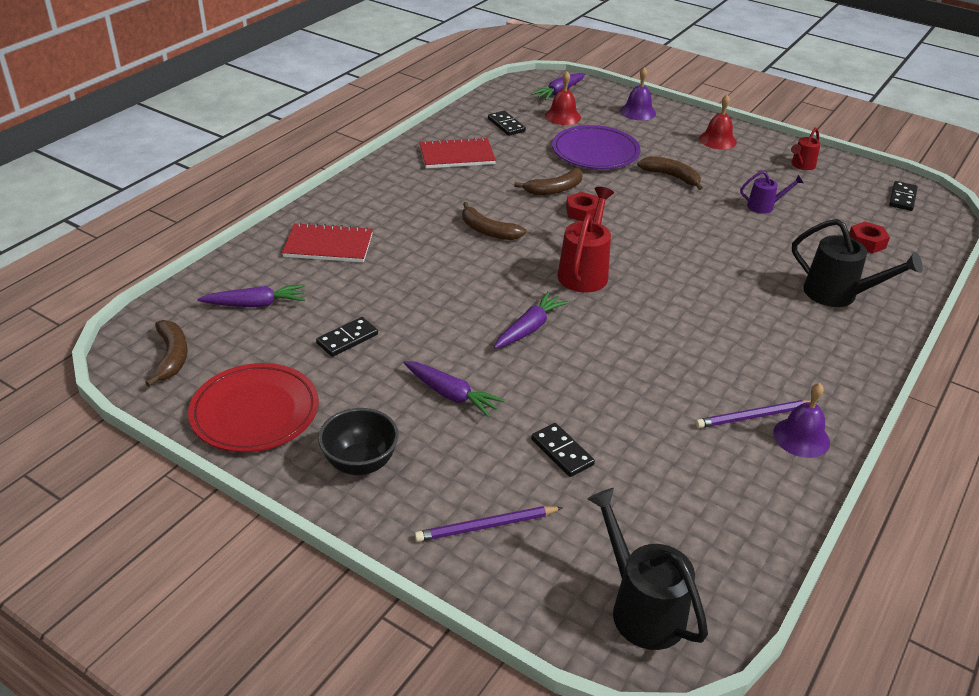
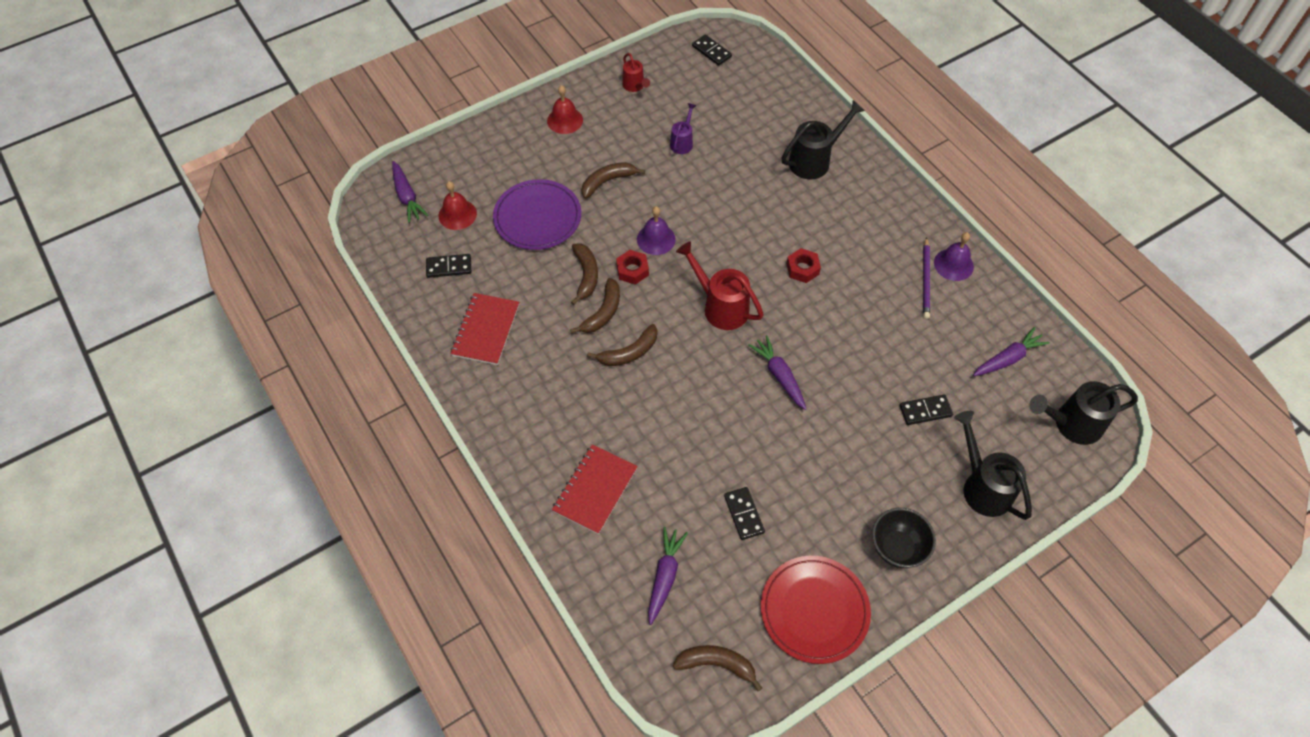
camera: 65 degrees left, 20 degrees up
purple carrot [403,361,505,417] -> purple carrot moved to [973,327,1050,376]
purple pencil [414,506,563,542] -> black watering can [954,411,1032,520]
purple bell [620,67,656,120] -> purple bell moved to [637,206,676,255]
red nut [849,221,890,254] -> red nut moved to [786,248,821,283]
none -> brown banana [570,278,620,333]

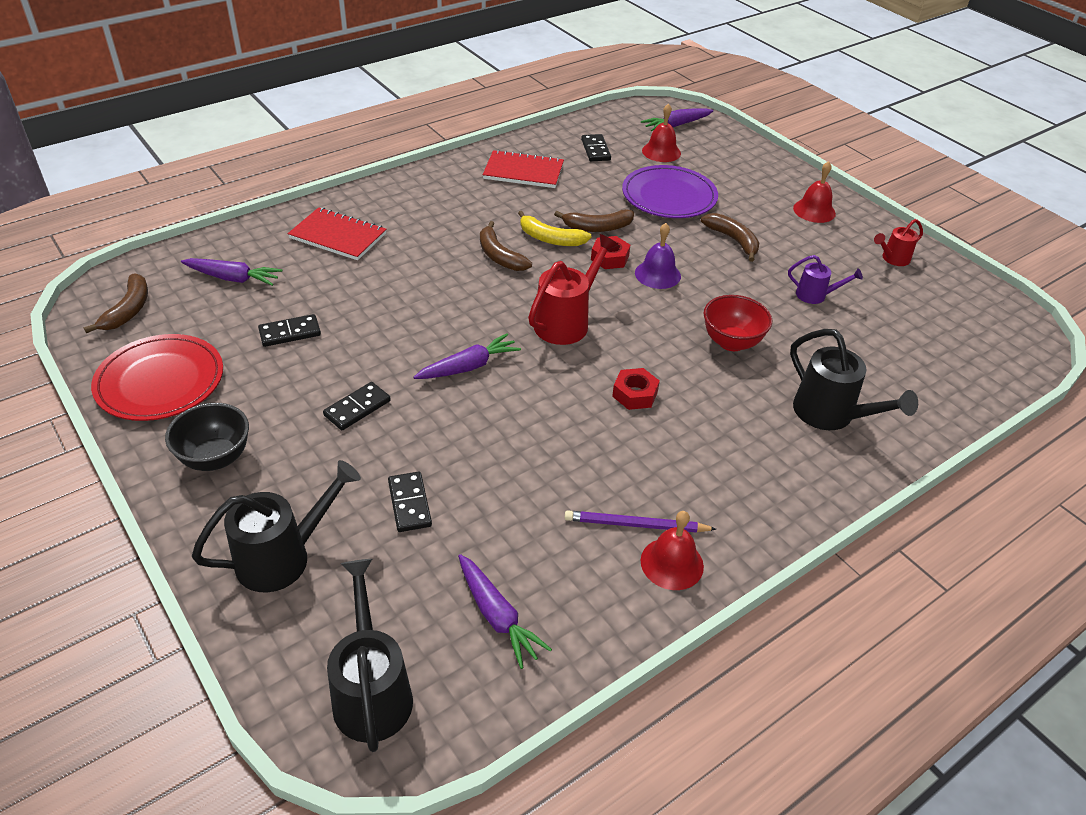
camera: 85 degrees right, 15 degrees down
brown banana [570,278,620,333] -> yellow banana [518,211,591,246]
black domino [692,34,732,66] -> black domino moved to [323,382,391,430]
purple bell [934,232,974,281] -> red bell [641,511,704,590]
none -> red bowl [704,295,772,351]

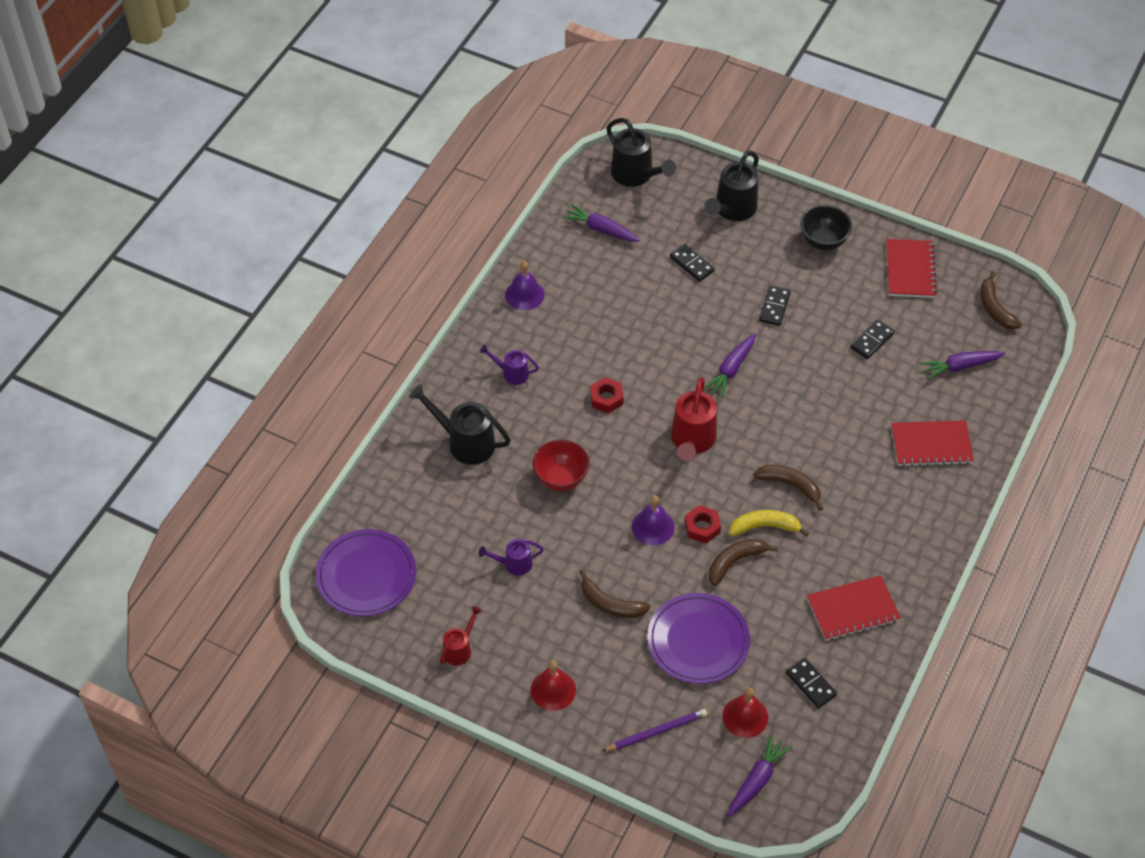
camera: 155 degrees right, 10 degrees up
red plate [91,334,223,421] -> red notebook [887,239,937,298]
purple pencil [565,510,716,533] -> purple pencil moved to [602,709,707,752]
red bell [641,511,704,590] -> purple bell [505,261,545,310]
none -> purple plate [316,529,416,616]
none -> purple watering can [480,344,539,385]

